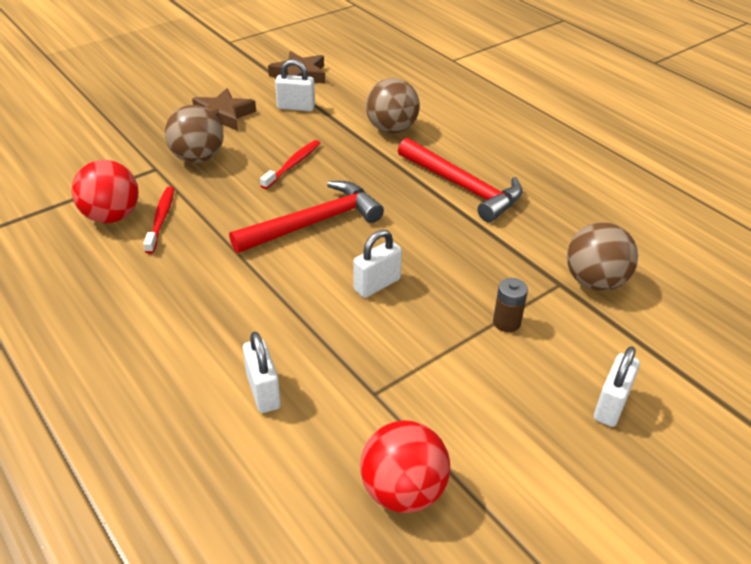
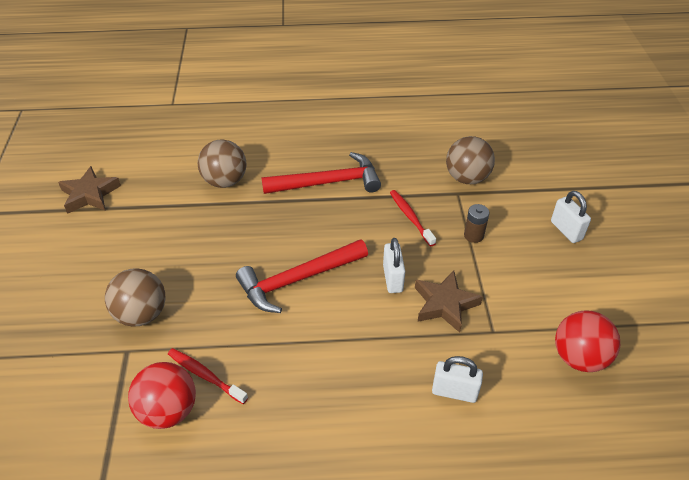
camera: 55 degrees left, 5 degrees up
brown star [192,88,256,131] -> brown star moved to [415,271,483,333]
red hammer [229,181,384,253] -> red hammer turned 120 degrees counterclockwise [236,239,368,313]
red toothbrush [260,140,320,189] -> red toothbrush moved to [390,190,436,247]
white padlock [275,59,315,111] -> none

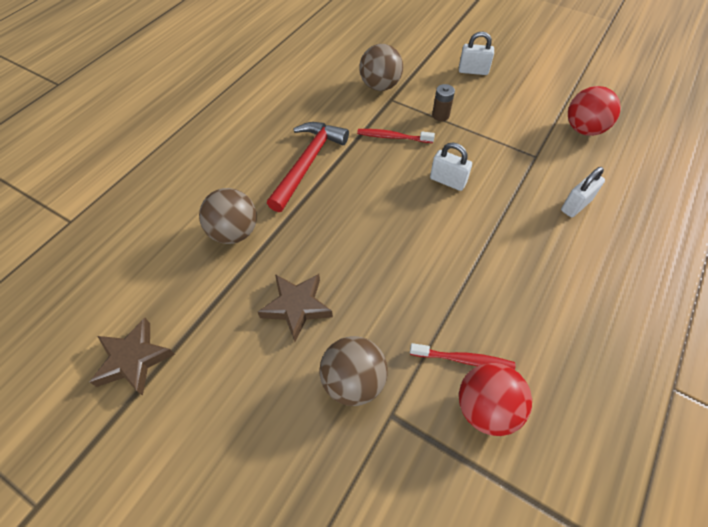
camera: 55 degrees left, 10 degrees up
red toothbrush [168,348,248,404] -> red toothbrush turned 150 degrees counterclockwise [410,343,515,370]
red hammer [236,239,368,313] -> none
brown star [415,271,483,333] -> brown star moved to [258,274,333,342]

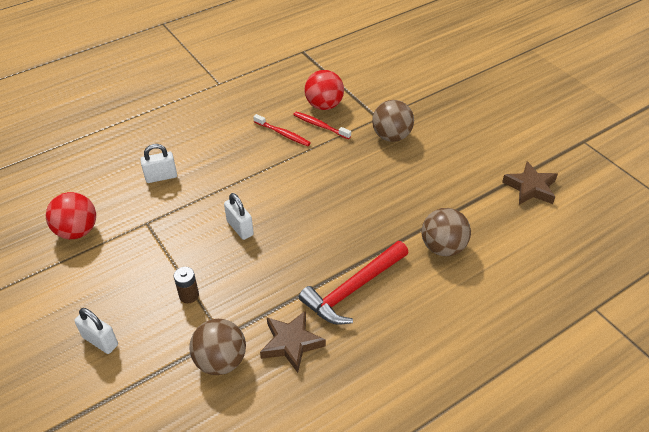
camera: 155 degrees left, 10 degrees down
brown star [258,274,333,342] -> brown star moved to [260,310,326,373]
red toothbrush [357,129,435,143] -> red toothbrush moved to [253,114,311,146]

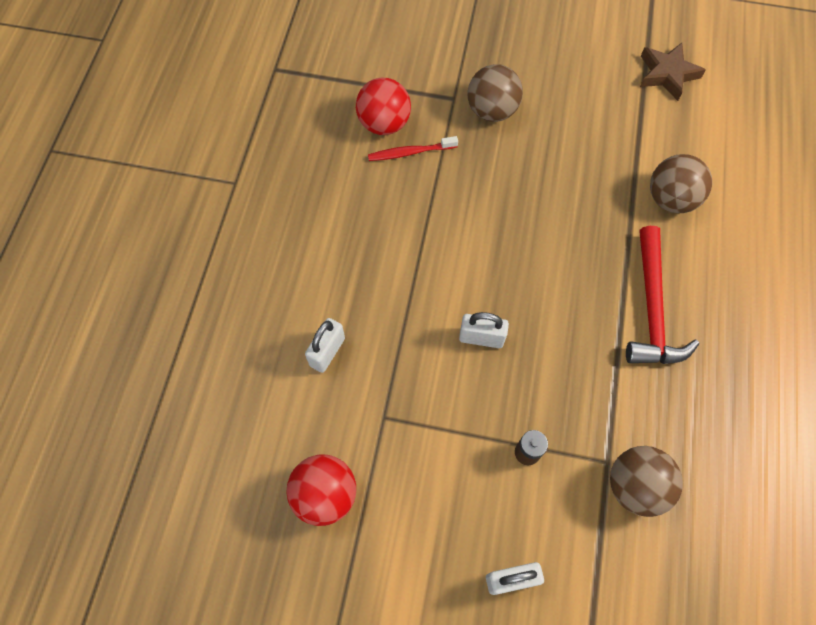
camera: 45 degrees left, 20 degrees up
red toothbrush [253,114,311,146] -> none
brown star [260,310,326,373] -> none

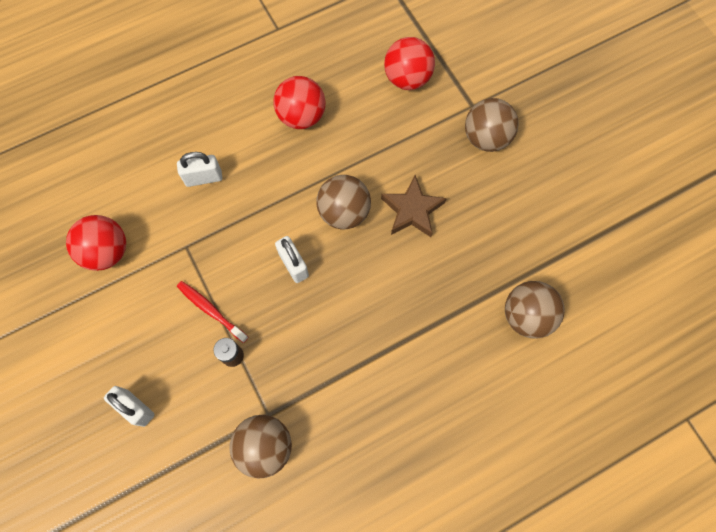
camera: 50 degrees right, 5 degrees up
red toothbrush [368,136,458,161] -> red toothbrush moved to [177,281,248,343]
red hammer [626,226,699,364] -> none
brown star [640,43,706,101] -> brown star moved to [381,175,447,237]
none -> red ball [274,76,326,129]
none -> brown ball [317,175,371,229]

